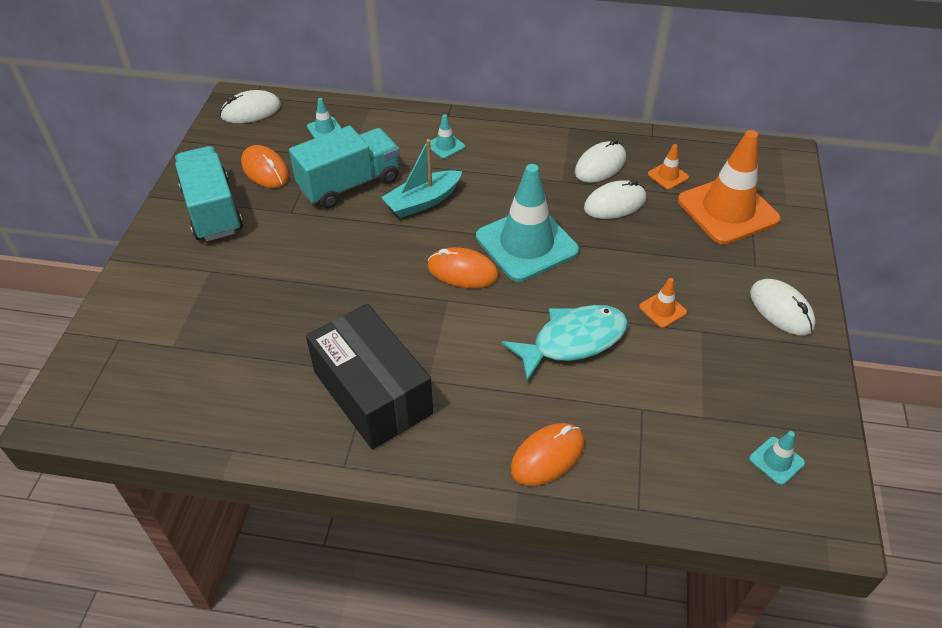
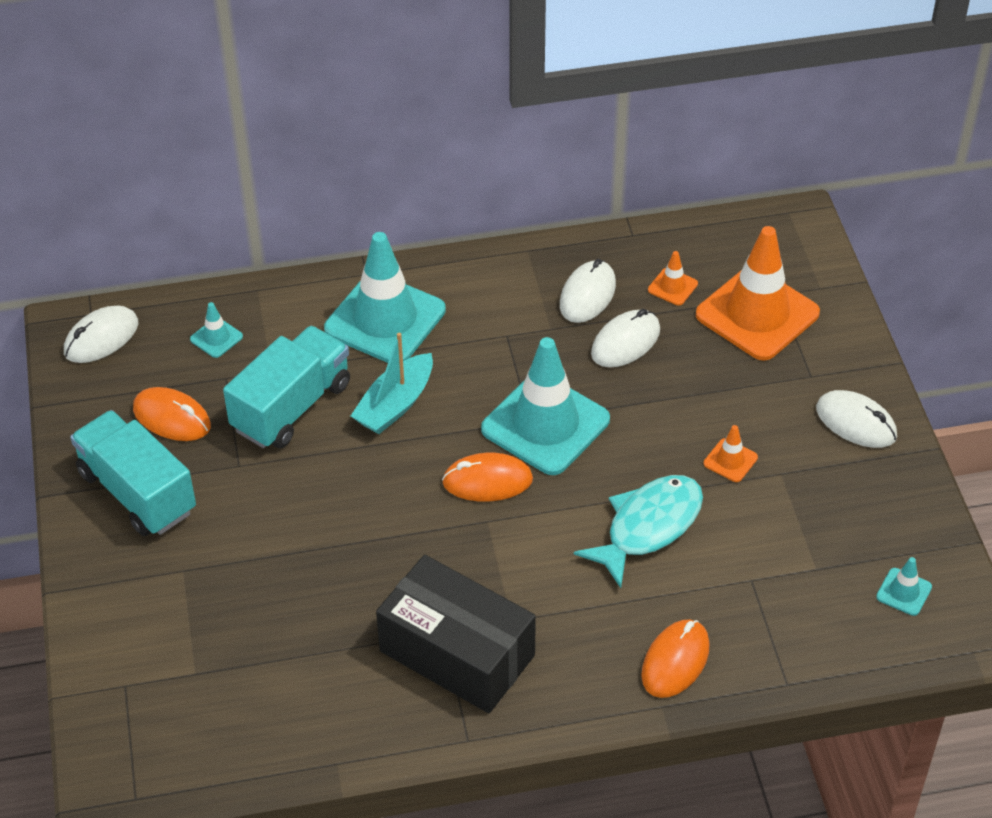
camera: 20 degrees left, 0 degrees up
turquoise traffic cone [426,115,465,159] -> turquoise traffic cone [324,232,446,363], size x2.38

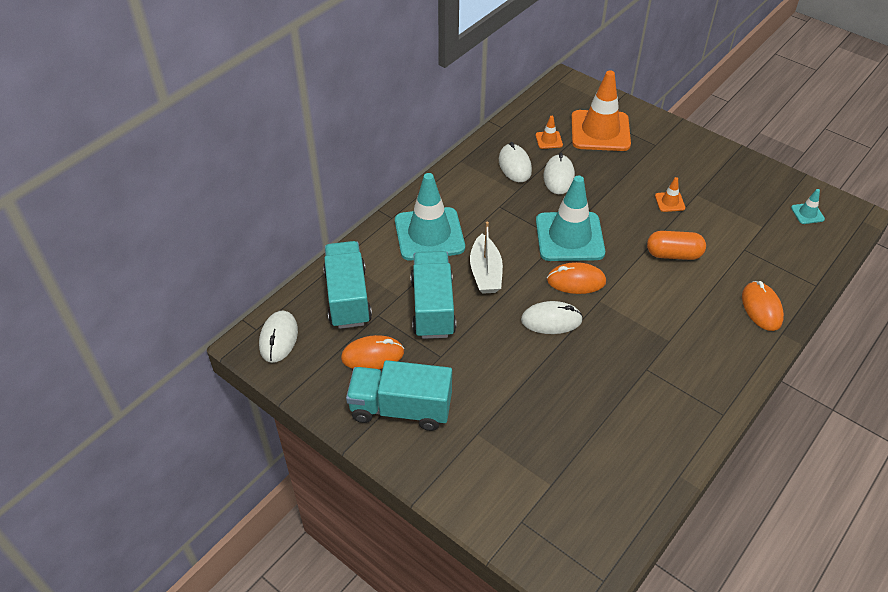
camera: 40 degrees left, 0 degrees up
turquoise traffic cone [190,302,243,358] -> turquoise truck [323,241,372,329]
turquoise boat [351,333,433,434] -> white boat [470,222,503,294]
black box [376,555,536,713] -> none
orange mouse [442,453,533,501] -> orange mouse turned 45 degrees clockwise [547,262,606,294]
turquoise fish [574,475,703,588] -> orange capsule [647,231,706,260]
white mouse [816,390,897,448] -> white mouse moved to [521,301,583,334]

